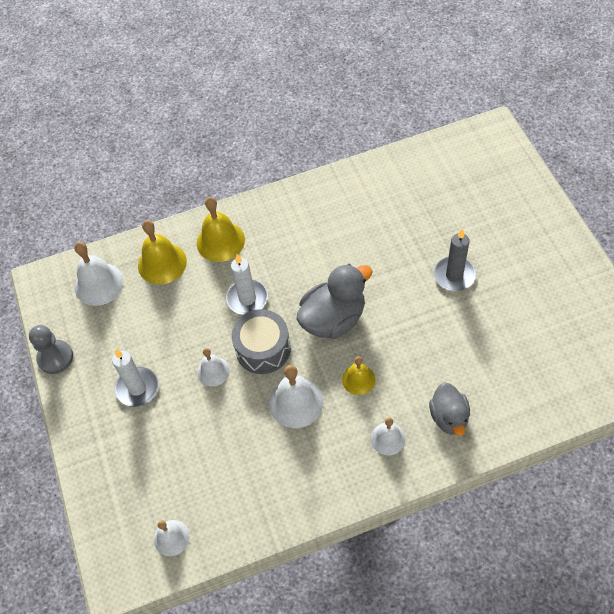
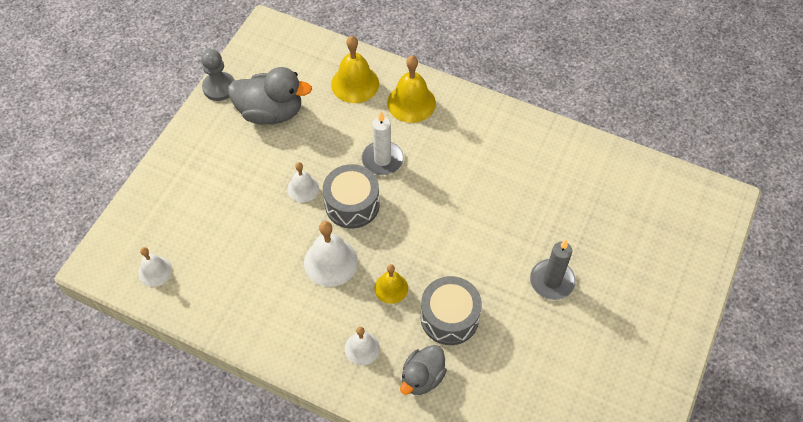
camera: 40 degrees right, 0 degrees up
white bell [74,242,124,306] -> none
white candle [112,349,158,407] -> none
grey duck [297,264,373,339] -> grey duck moved to [228,67,312,125]
none -> grey drum [421,276,482,345]

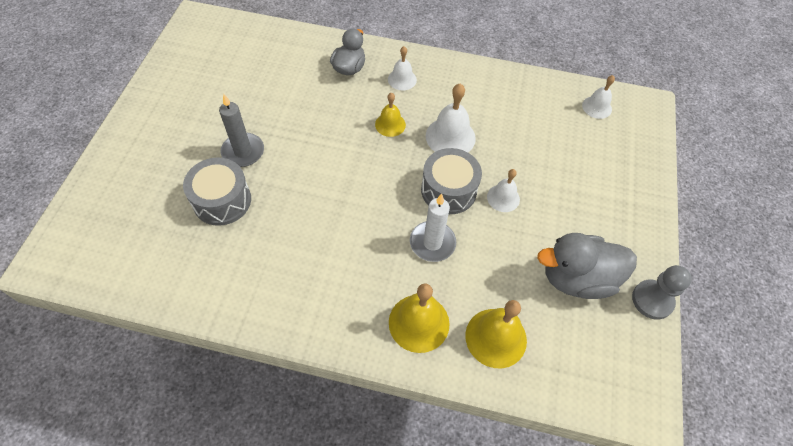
camera: 165 degrees right, 0 degrees up
grey drum [421,276,482,345] -> grey drum moved to [183,158,251,226]

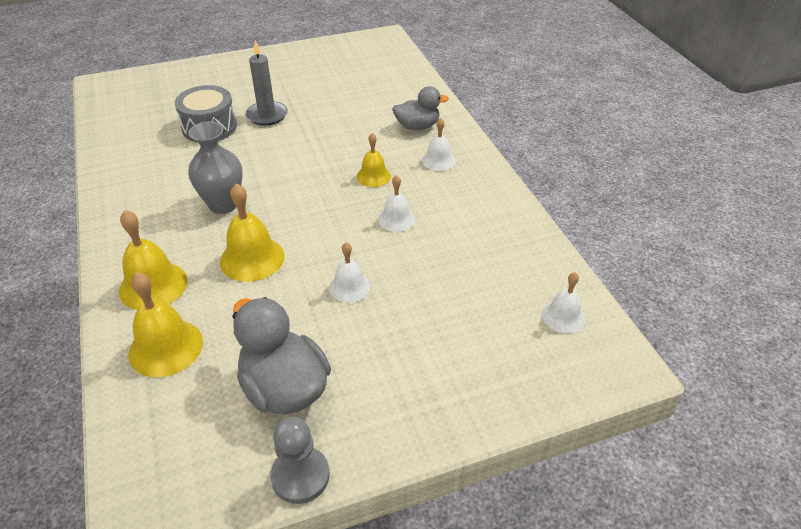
camera: 60 degrees right, 15 degrees down
white candle [410,194,456,262] -> yellow bell [220,183,284,282]
grey drum [421,148,482,214] -> none
white bell [426,84,476,152] -> white bell [378,175,415,232], size x0.62
none -> grey vase [188,121,243,214]

